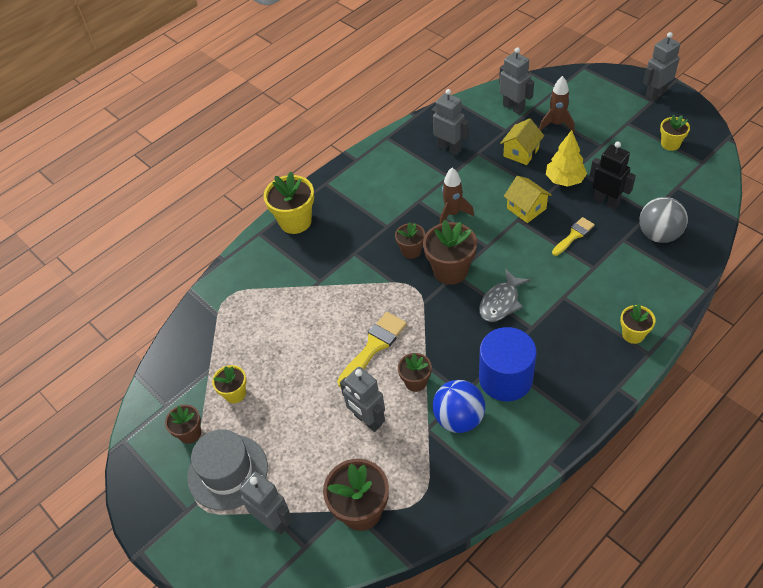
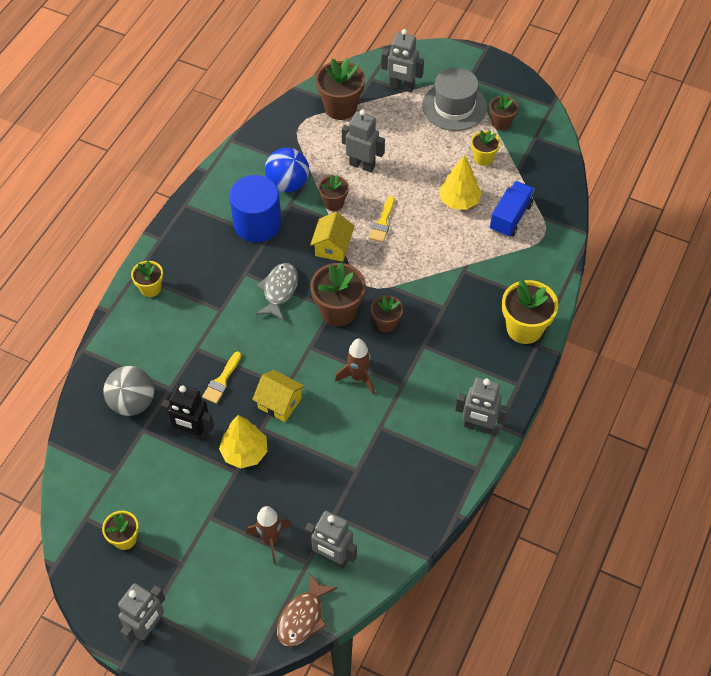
camera: 155 degrees right, 5 degrees up
yellow brush [337,312,407,388] -> yellow brush [369,196,394,242], size x0.64
grey robot [431,89,469,155] -> grey robot moved to [455,377,509,434]
yellow house [500,118,544,165] -> yellow house moved to [310,212,354,262]
none -> brown fish [277,573,337,647]
none -> yellow tree [439,155,482,210]
none -> blue truck [490,181,535,237]

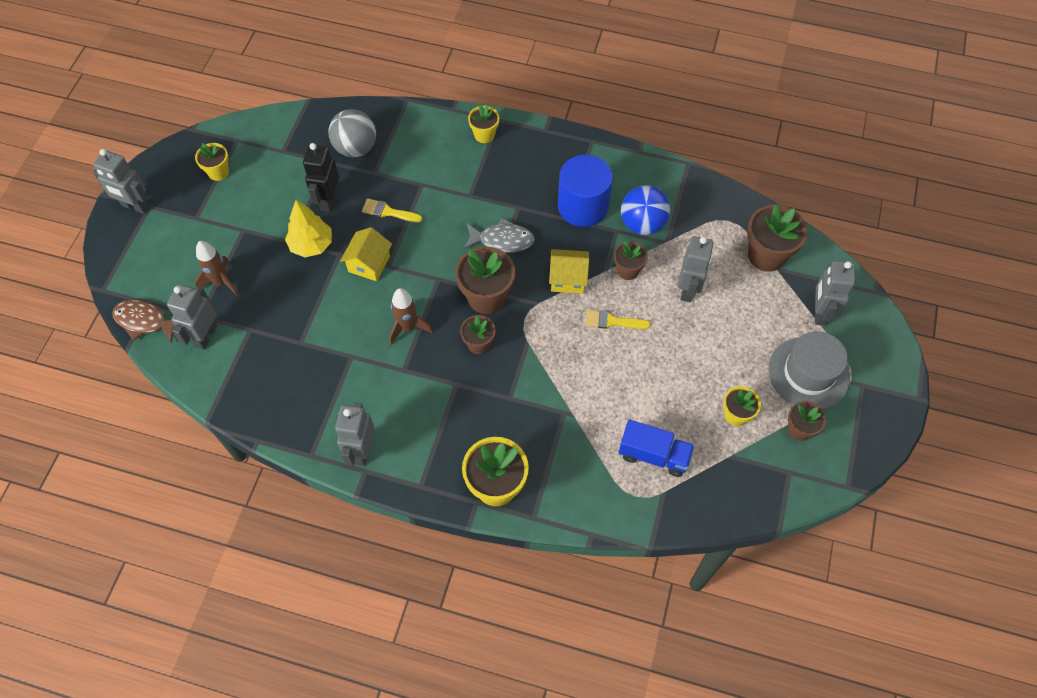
camera: 80 degrees right, 5 degrees up
yellow tree [439,155,482,210] -> none

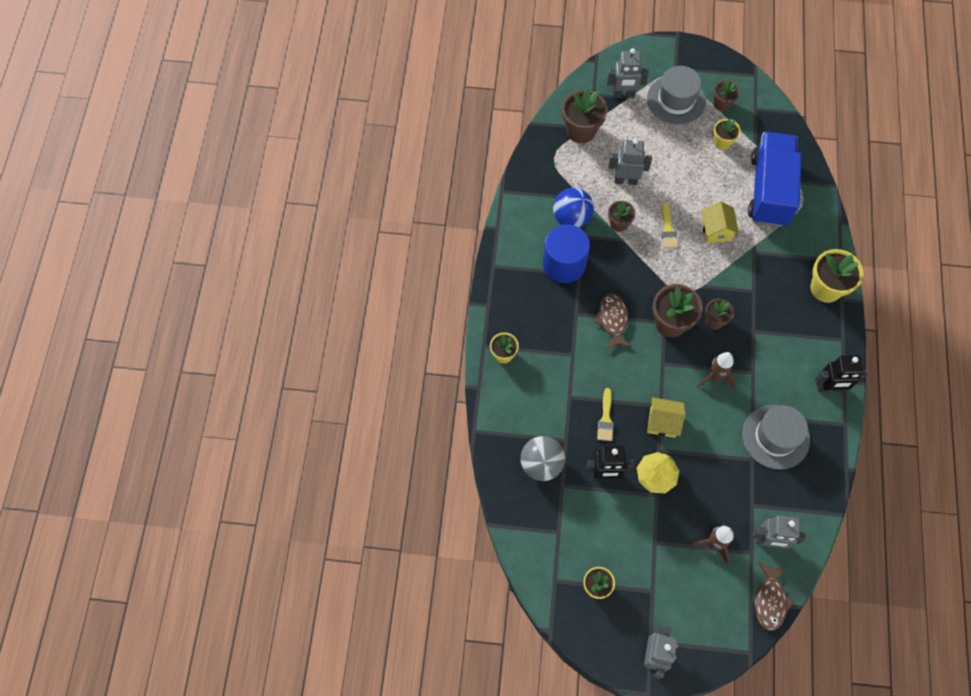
camera: 100 degrees left, 5 degrees up
grey robot [335,403,375,466] -> black robot [815,355,867,392]
grey fish [464,218,535,253] -> brown fish [594,293,632,350]
yellow house [549,249,589,294] -> yellow house moved to [701,201,739,243]
blue truck [619,420,694,477] -> blue truck [748,132,802,227], size x1.80
none -> grey hat [742,405,810,470]

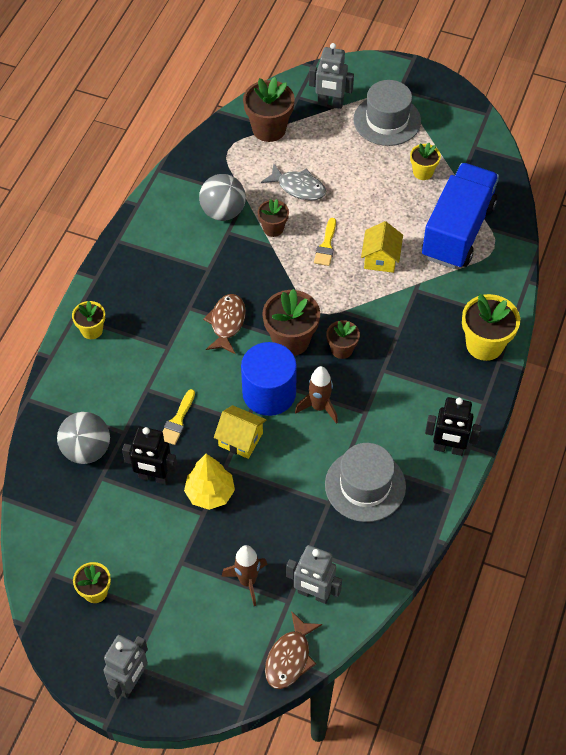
camera: 15 degrees right, 10 degrees down
blue cylinder [543,224,590,283] -> blue cylinder moved to [241,342,297,416]
blue ball [553,188,594,228] -> grey ball [199,174,246,221]
grey robot [609,139,652,185] -> grey fish [261,164,326,200]
brown flower pot [713,80,740,111] -> none

